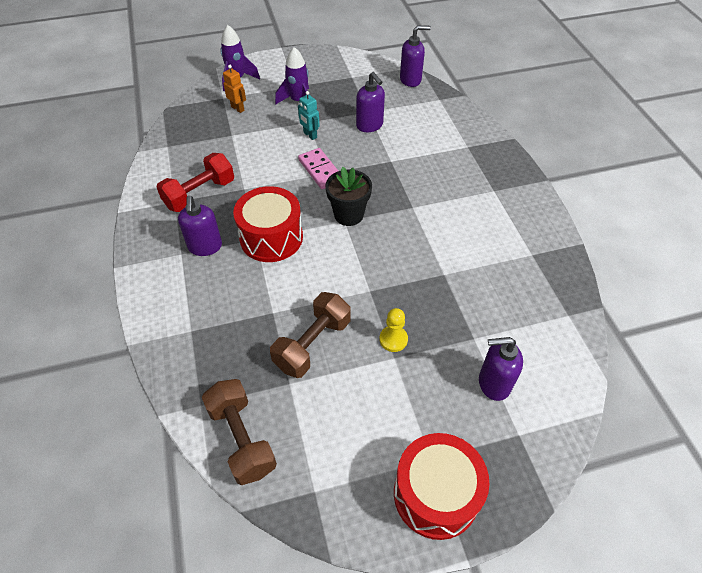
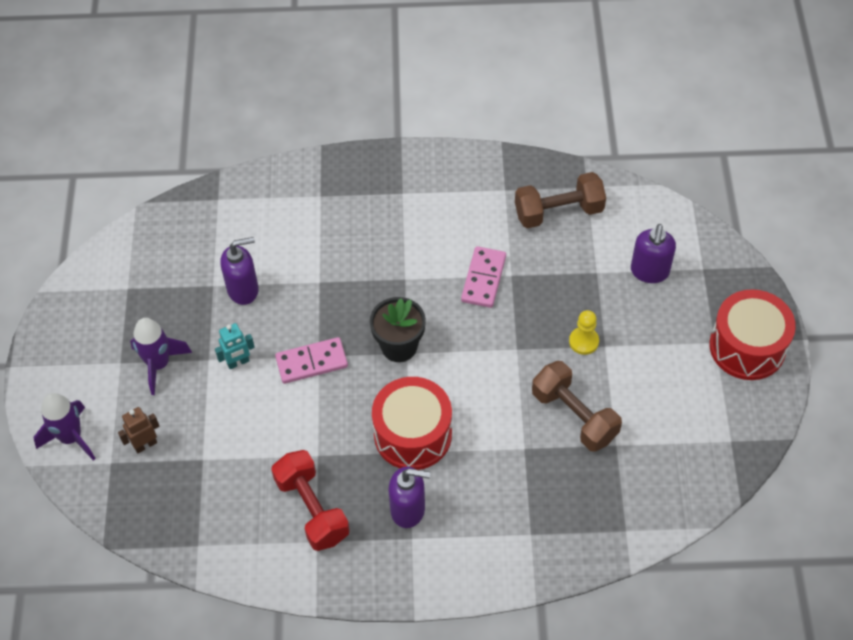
camera: 75 degrees left, 5 degrees up
brown dumbbell [202,379,277,485] -> brown dumbbell moved to [515,172,606,228]
orange robot [223,65,246,113] -> brown robot [118,407,159,453]
purple soap dispenser [400,25,431,87] -> none
none -> pink domino [461,246,506,308]

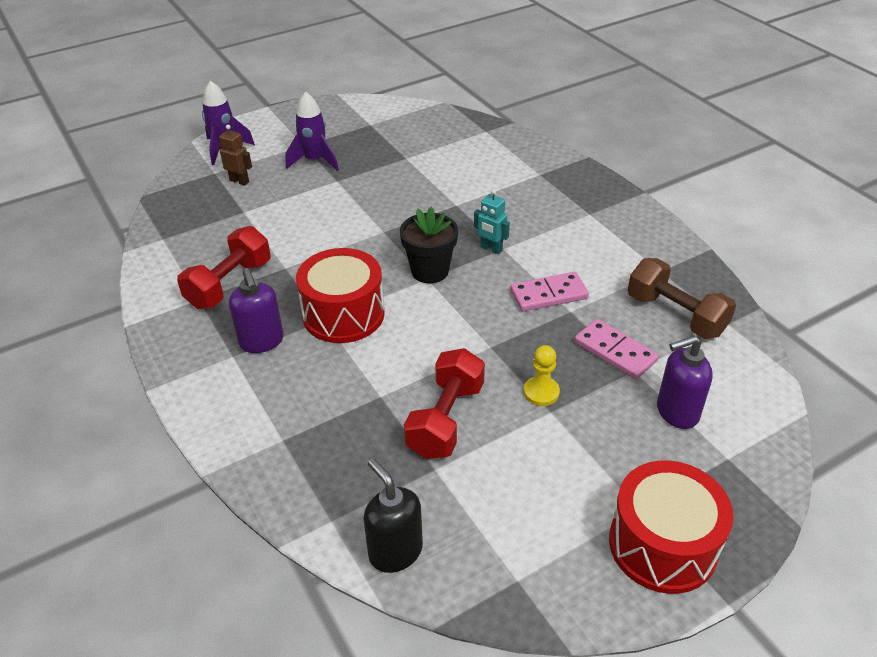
camera: 60 degrees right, 15 degrees down
turquoise robot [215,323,255,369] -> turquoise robot moved to [474,189,510,254]
purple soap dispenser [220,237,259,305] -> none
pink domino [275,337,348,384] -> pink domino moved to [574,319,659,379]
brown dumbbell [532,361,622,452] -> red dumbbell [404,348,485,459]
none -> black soap dispenser [363,458,423,573]

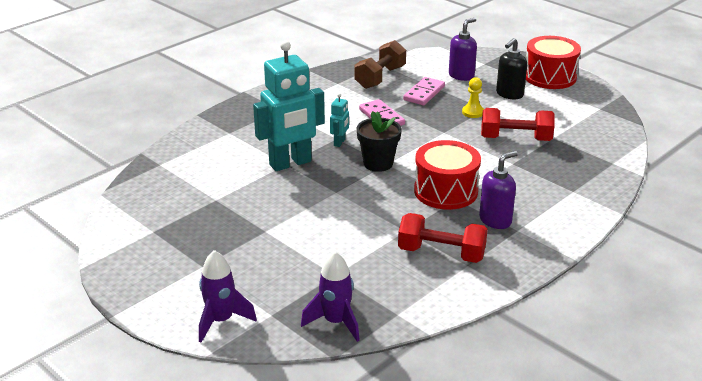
camera: 105 degrees left, 10 degrees down
brown robot [219,125,252,186] -> none
purple rocket [286,92,339,171] -> purple rocket moved to [301,252,360,342]
black soap dispenser [363,458,423,573] -> black soap dispenser moved to [496,38,527,99]
purple soap dispenser [657,335,713,429] -> purple soap dispenser turned 105 degrees counterclockwise [449,18,477,81]
none -> turquoise robot [253,41,325,171]

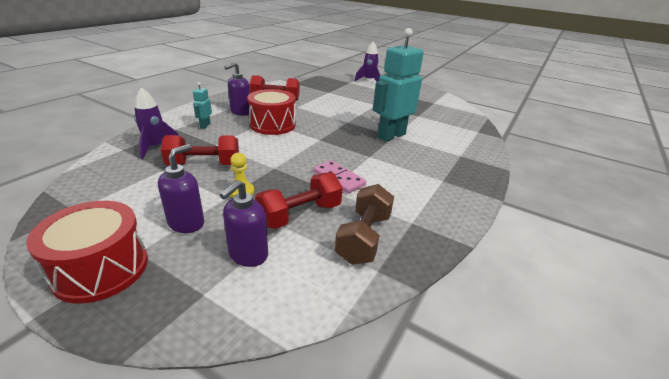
camera: 165 degrees right, 0 degrees up
purple rocket [301,252,360,342] -> purple rocket moved to [134,87,179,159]
turquoise robot [330,93,349,147] -> turquoise robot moved to [193,82,212,129]
black flower pot [357,111,402,172] -> none
pink domino [403,77,445,105] -> red dumbbell [255,172,343,229]
black soap dispenser [496,38,527,99] -> purple soap dispenser [158,144,204,233]

